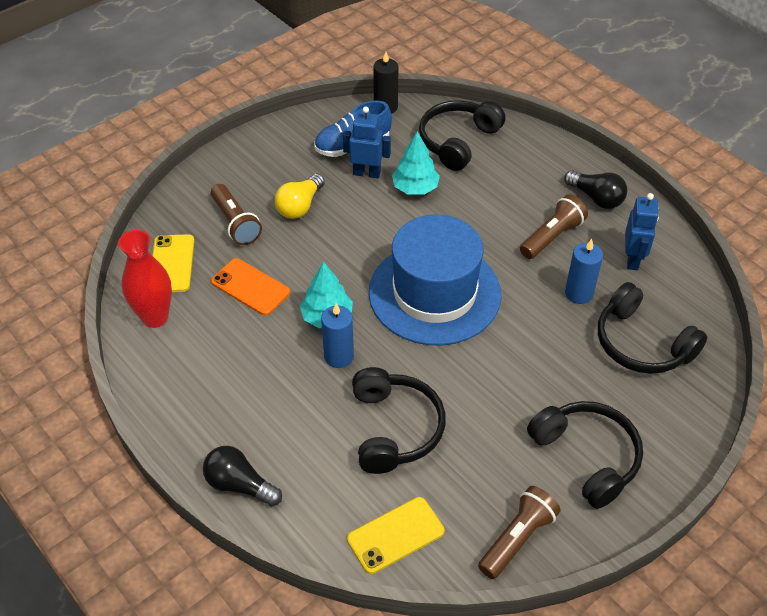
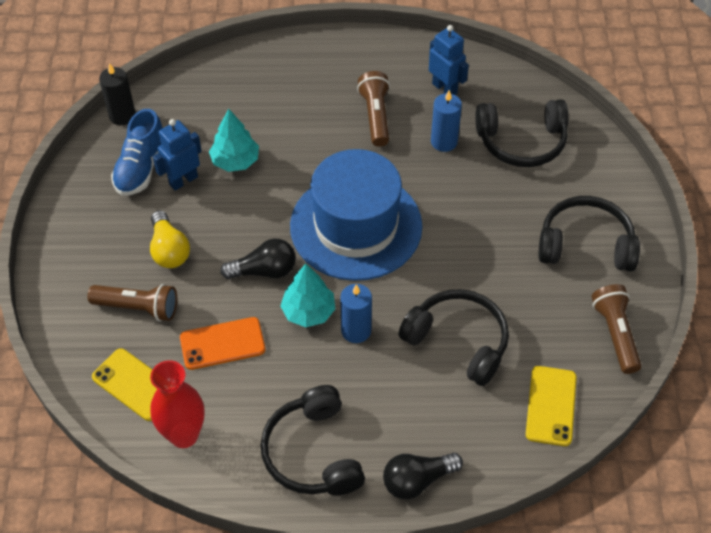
camera: 50 degrees left, 5 degrees up
black headphones [419,100,505,171] -> black headphones moved to [260,385,365,495]
black light bulb [564,170,627,209] -> black light bulb moved to [220,238,296,279]

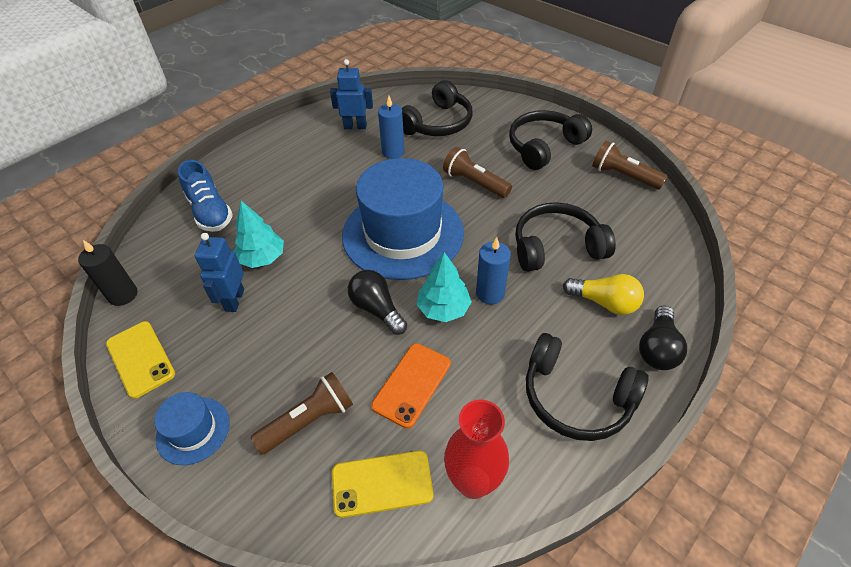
camera: 45 degrees left, 5 degrees down
blue shoe [111,109,163,196] -> blue shoe moved to [178,160,233,232]
yellow light bulb [150,211,190,268] -> yellow light bulb moved to [563,274,644,315]
black light bulb [220,238,296,279] -> black light bulb turned 75 degrees counterclockwise [348,270,407,335]
brown flashlight [357,71,390,147] -> brown flashlight moved to [443,147,512,198]
yellow phone [526,366,577,446] -> yellow phone moved to [106,321,175,399]
none -> blue hat [154,392,229,465]

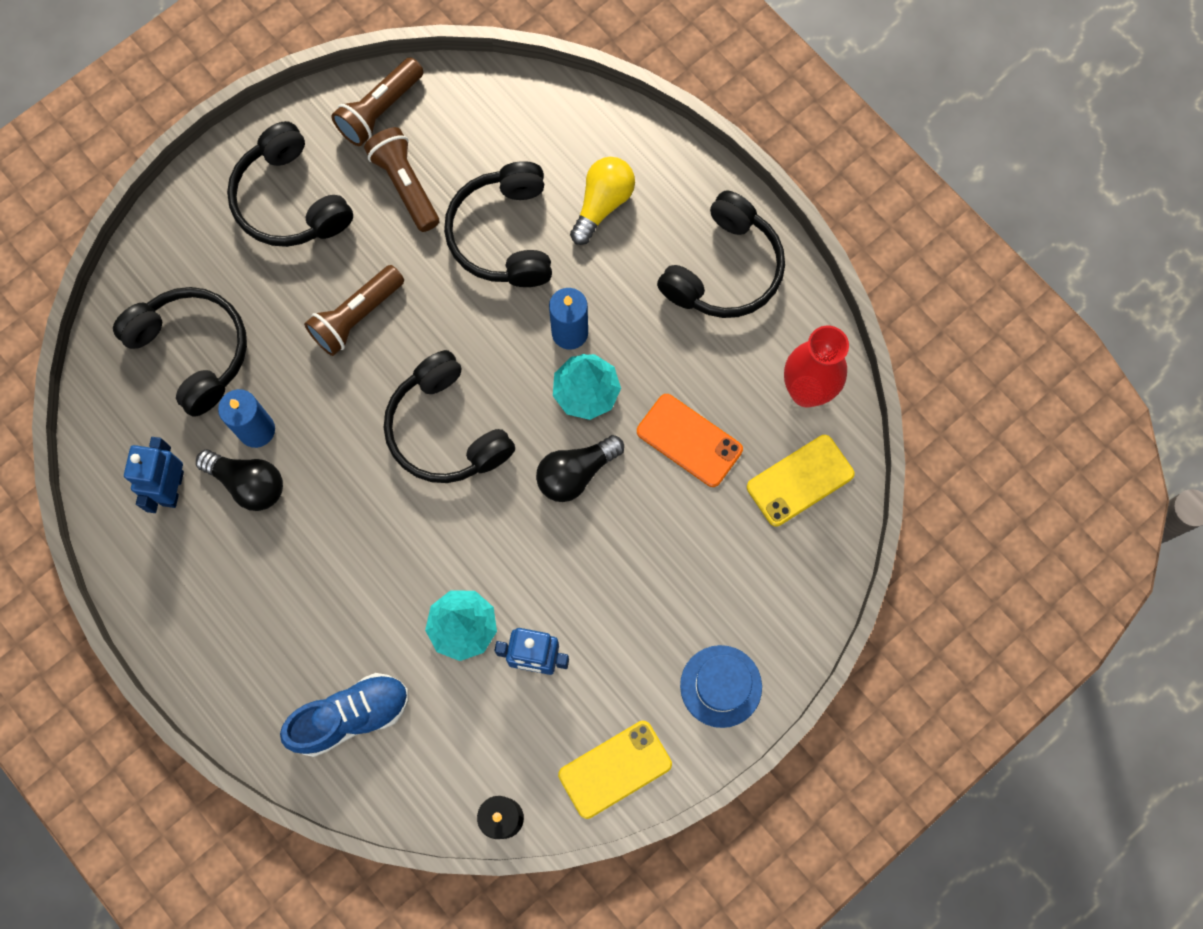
camera: 85 degrees left, 25 degrees up
brown flashlight [251,372,353,455] -> brown flashlight moved to [364,127,439,232]
yellow phone [332,450,433,518] -> yellow phone turned 60 degrees clockwise [747,435,854,527]
blue hat [342,158,464,280] -> black headphones [384,350,515,483]
black light bulb [639,305,687,370] -> black light bulb moved to [196,450,283,511]

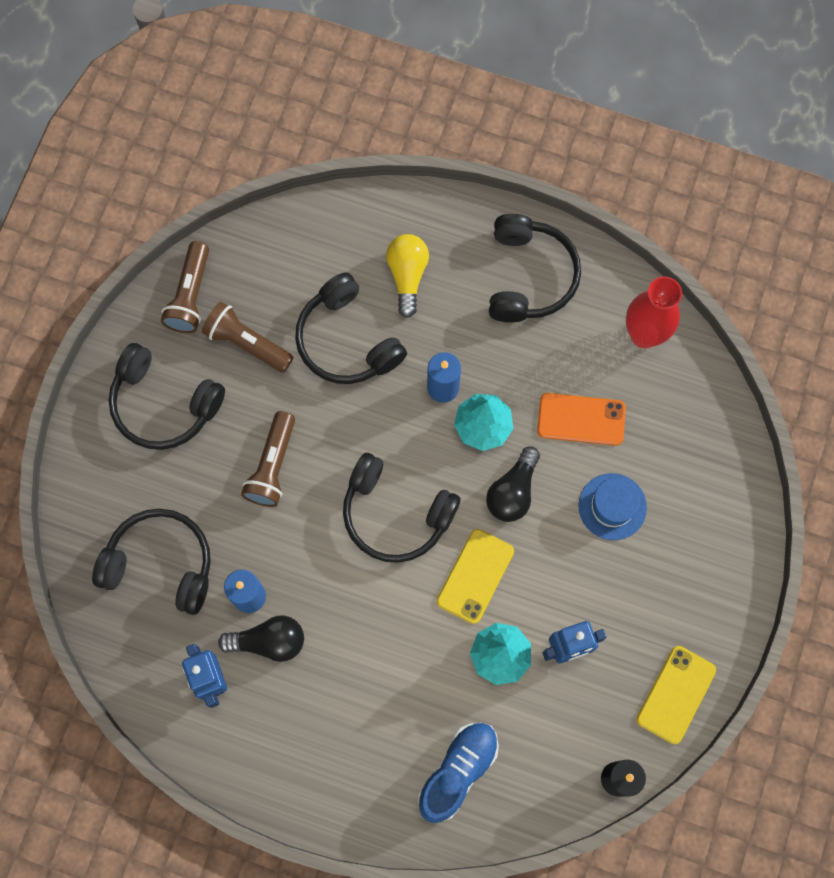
camera: 30 degrees left, 0 degrees up
blue hat [680,645,762,728] -> blue hat moved to [578,473,647,540]
yellow phone [747,435,854,527] -> yellow phone moved to [437,529,514,624]

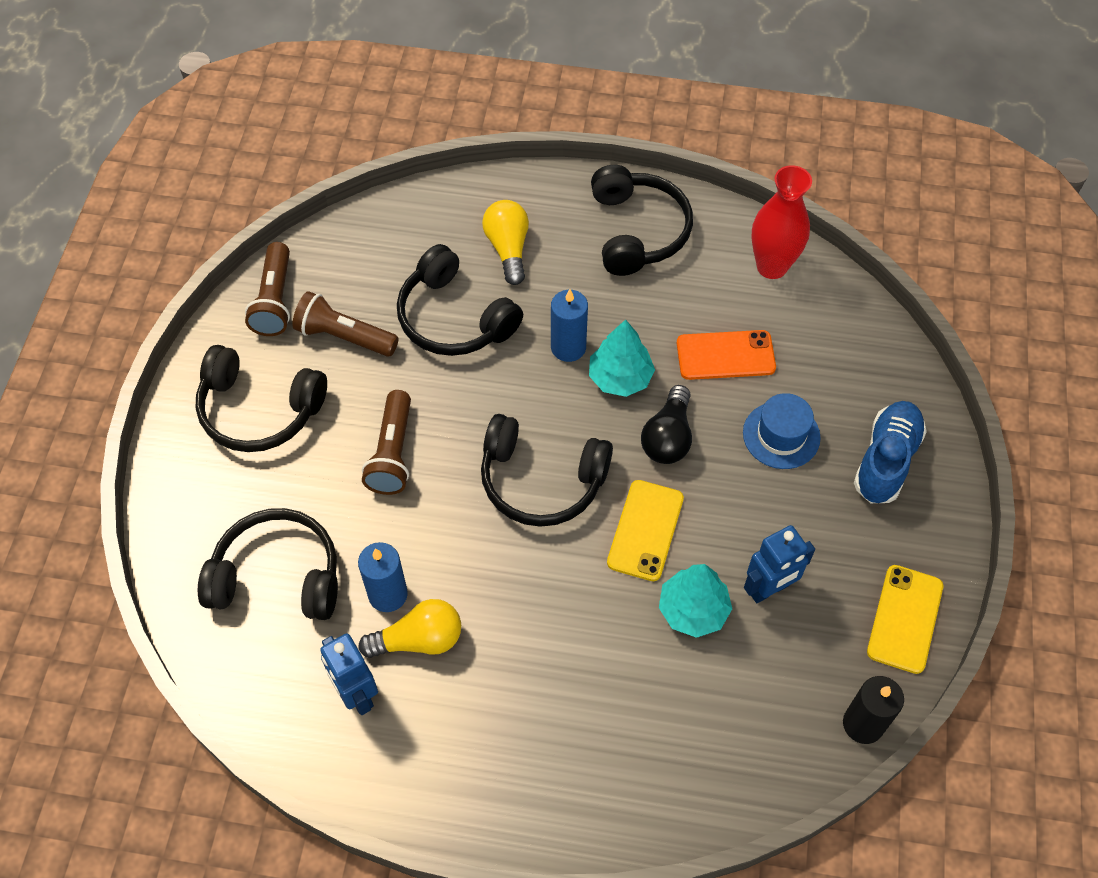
camera: 10 degrees left, 15 degrees down
black light bulb [218,616,304,662] -> yellow light bulb [359,599,461,658]
blue shoe [418,723,499,823] -> blue shoe moved to [854,401,927,503]

